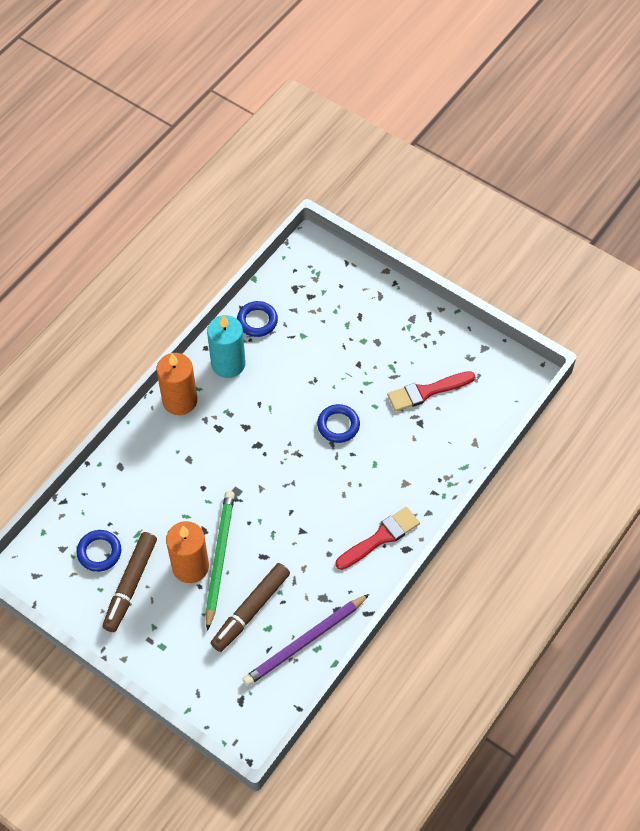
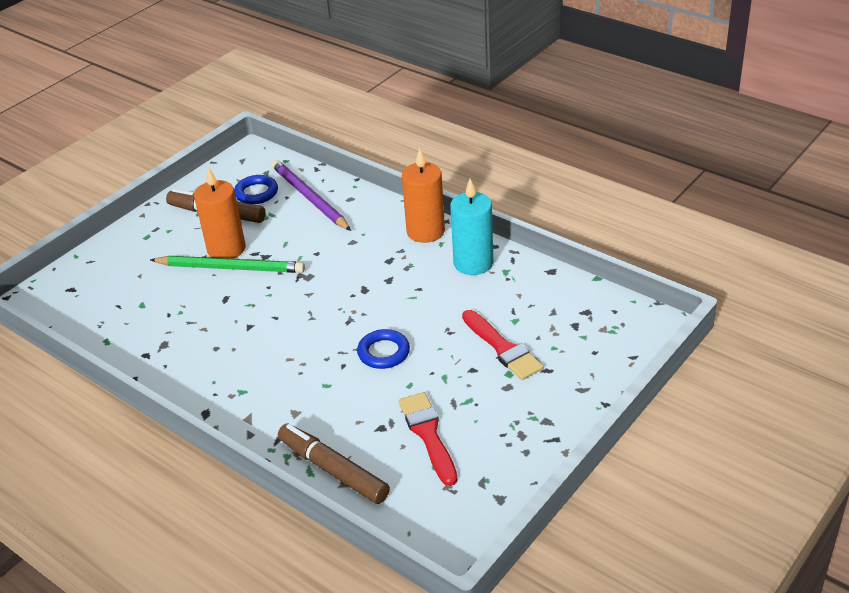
camera: 95 degrees right, 20 degrees down
brown marker [211,563,290,652] -> brown marker moved to [278,423,390,504]
blue ring [237,301,278,337] -> none
purple pencil [243,594,369,686] -> purple pencil moved to [271,160,351,231]
red brush [336,507,420,570] -> red brush moved to [462,310,544,380]

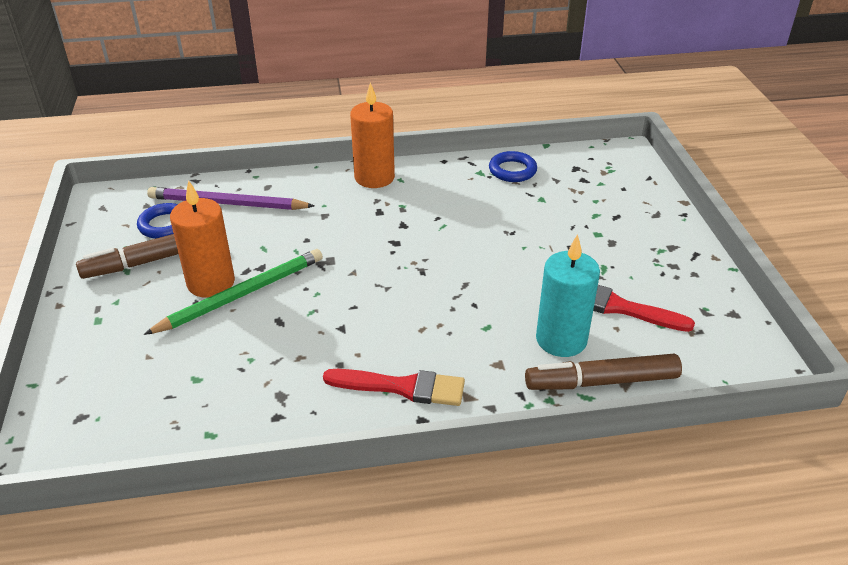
camera: 50 degrees left, 0 degrees up
blue ring [357,329,410,369] -> blue ring moved to [489,151,537,182]
turquoise candle [450,179,493,275] -> turquoise candle moved to [536,234,600,357]
red brush [462,310,544,380] -> red brush moved to [323,369,465,406]

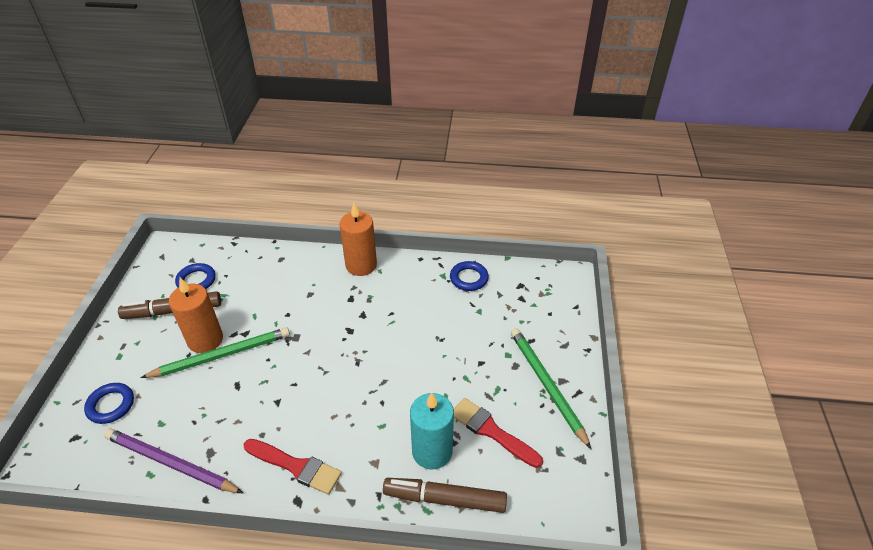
camera: 15 degrees right, 5 degrees up
purple pencil [147,187,314,210] -> purple pencil moved to [104,428,243,493]
none -> blue ring [84,383,134,424]
none -> green pencil [511,328,591,449]

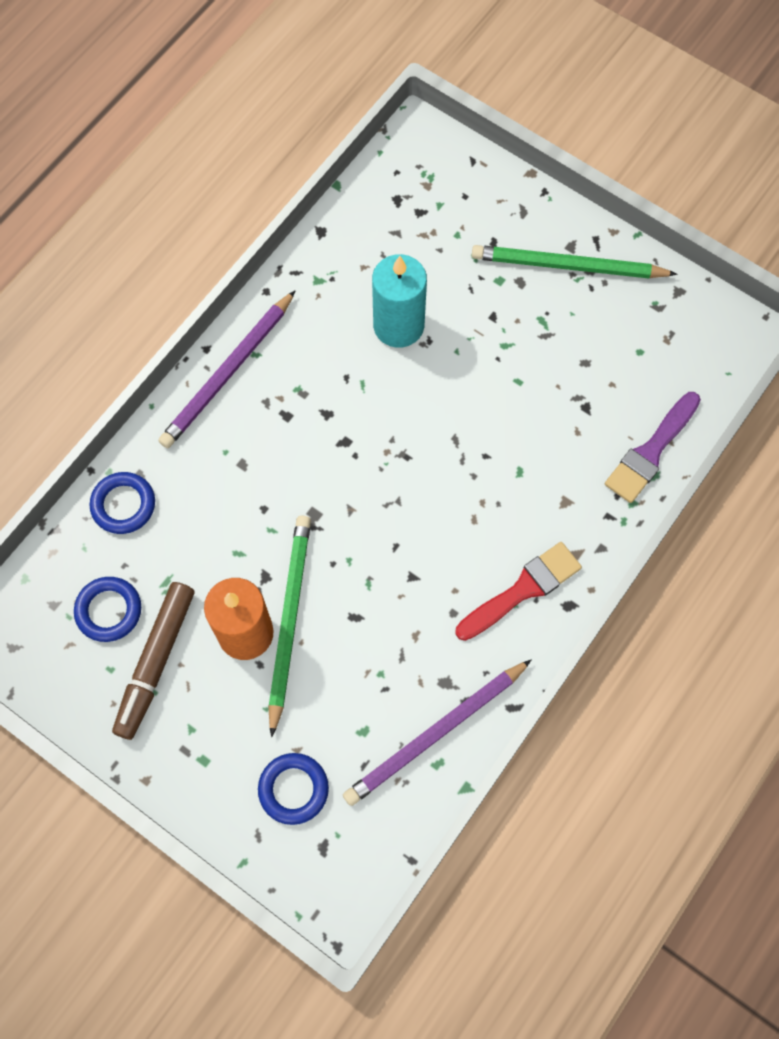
camera: 60 degrees left, 25 degrees up
orange candle [339,203,377,276] -> purple pencil [158,290,296,448]
brown marker [383,478,507,513] -> purple brush [605,392,701,503]
turquoise candle [410,392,454,469] -> turquoise candle moved to [372,254,427,348]
blue ring [450,261,489,291] -> blue ring moved to [90,472,155,534]
red brush [454,398,543,468] -> none

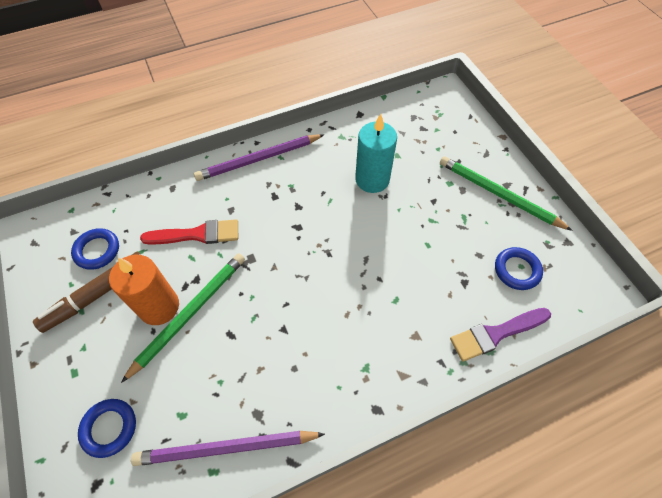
camera: 30 degrees right, 10 degrees down
blue ring [90,472,155,534] -> blue ring moved to [495,247,543,290]
red brush [455,542,582,641] -> red brush moved to [140,219,238,245]

